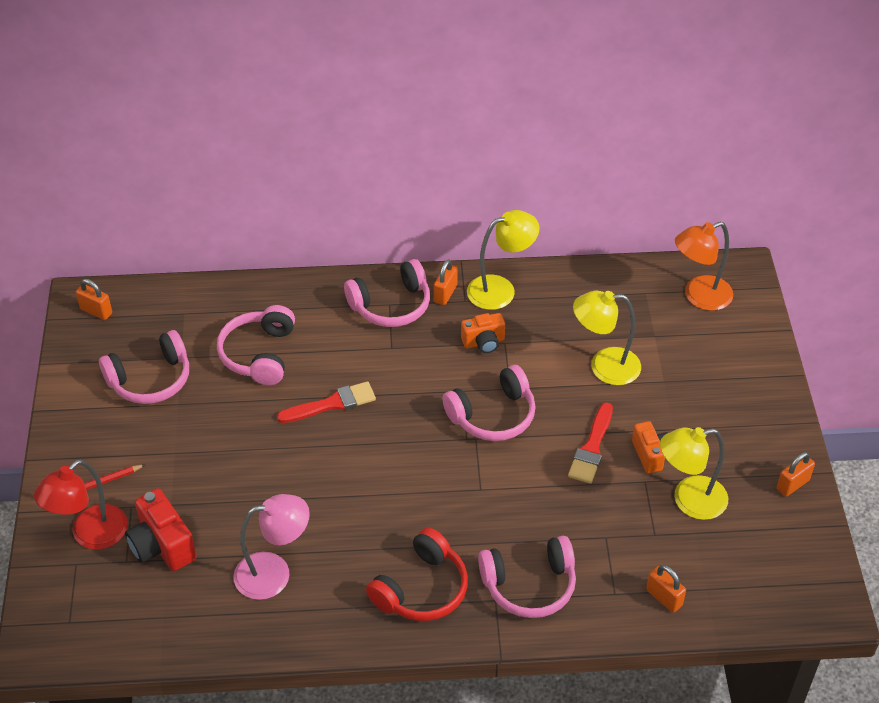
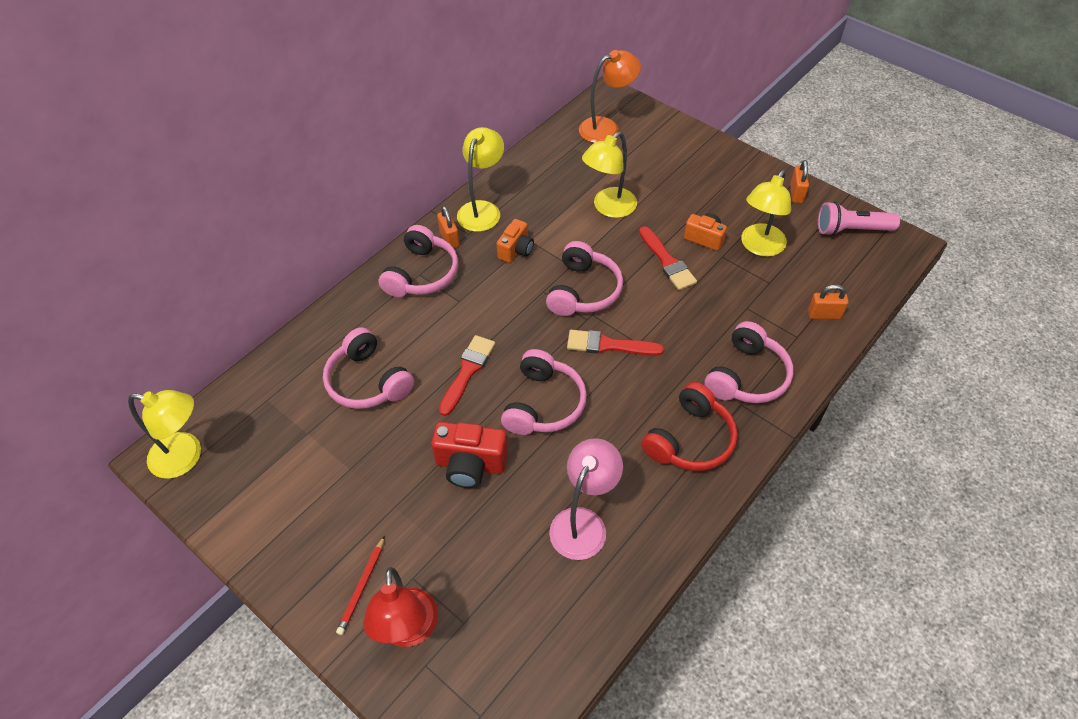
camera: 45 degrees left, 5 degrees up
orange padlock [76,279,112,320] -> yellow lamp [128,390,201,479]
pink headphones [99,330,189,404] -> pink headphones moved to [501,349,587,435]
red camera [125,489,197,571] -> red camera moved to [431,422,508,488]
red headphones [366,527,468,621] -> red headphones turned 45 degrees clockwise [641,382,738,471]
orange lamp [675,222,733,311] -> orange lamp turned 135 degrees counterclockwise [579,50,641,143]
none -> red brush [567,330,664,356]
none -> pink flashlight [818,202,900,236]

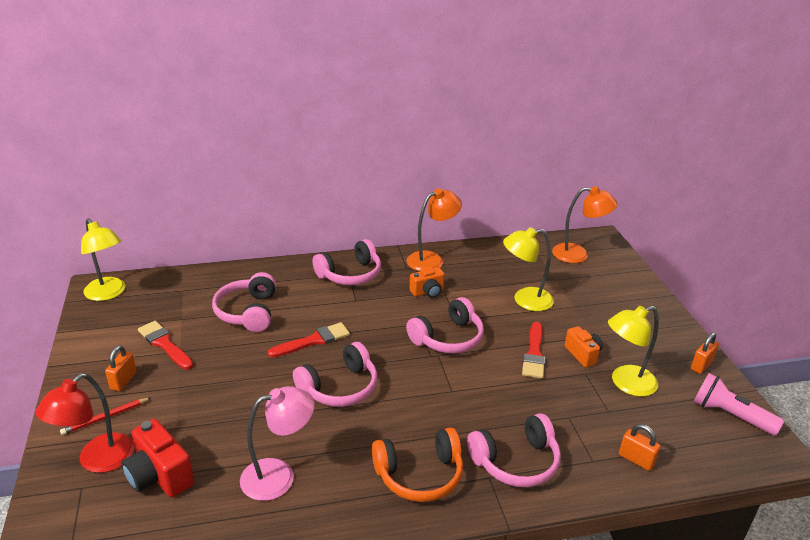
camera: 35 degrees right, 20 degrees down
red camera [431,422,508,488] -> red camera moved to [121,419,194,497]
orange padlock [437,206,460,248] -> orange padlock moved to [105,345,137,391]
yellow lamp [457,127,504,232] -> orange lamp [407,188,462,271]
red brush [567,330,664,356] -> red brush moved to [138,321,193,370]
red headphones [641,382,738,471] -> orange headphones [372,427,463,502]

